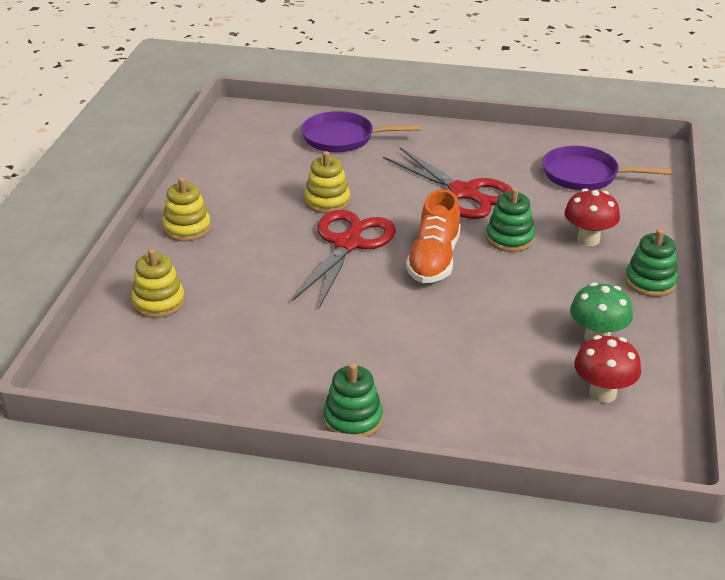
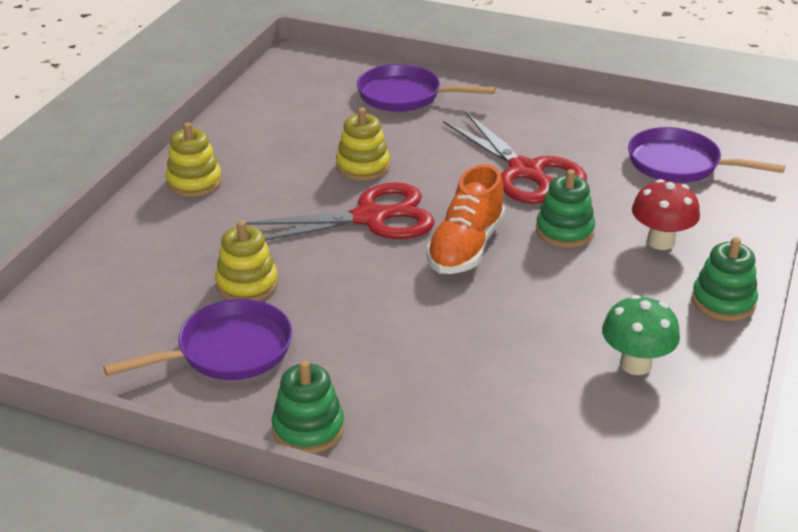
camera: 10 degrees right, 0 degrees up
yellow stacking toy [131,249,185,318] -> yellow stacking toy moved to [215,220,278,301]
red scissors [292,210,396,308] -> red scissors turned 45 degrees clockwise [246,183,435,241]
red mushroom [574,335,641,403] -> none
none -> purple pan [103,299,292,380]

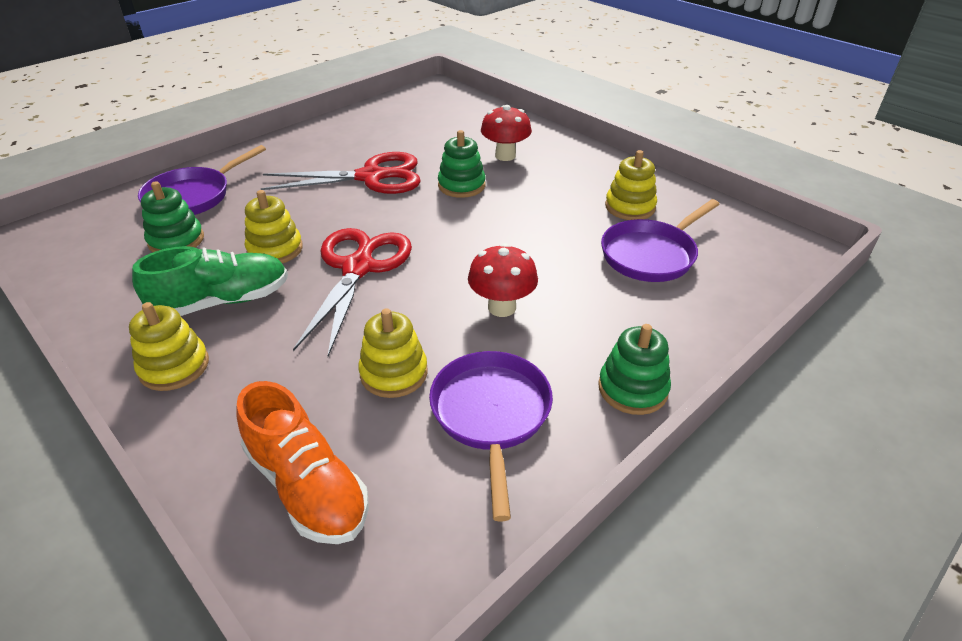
camera: 65 degrees left, 5 degrees up
orange shoe [426,164,505,274] -> orange shoe moved to [236,381,369,544]
green mushroom [602,295,680,375] -> yellow stacking toy [605,150,657,220]
purple pan [628,127,785,183] -> purple pan moved to [601,199,720,282]
green stacking toy [692,237,758,321] -> green stacking toy moved to [141,181,204,252]
none -> green shoe [132,246,288,316]
none -> red mushroom [468,243,538,317]

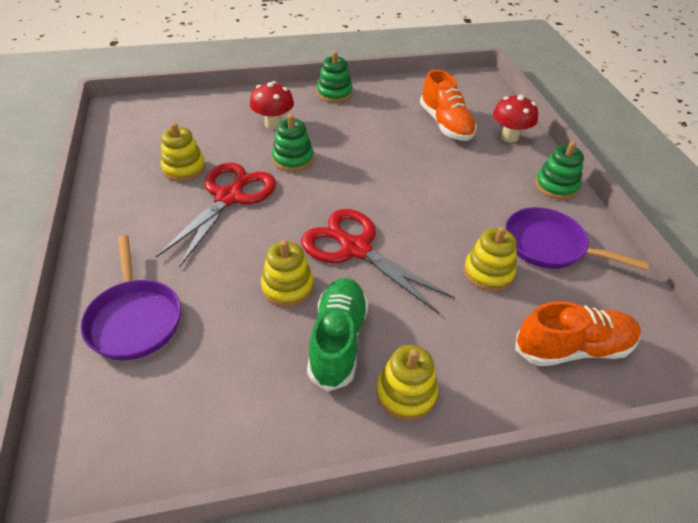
camera: 60 degrees left, 5 degrees up
green stacking toy [141,181,204,252] -> green stacking toy moved to [317,51,353,103]
red mushroom [468,243,538,317] -> red mushroom moved to [493,95,538,143]
purple pan [601,199,720,282] -> orange shoe [420,70,477,141]
yellow stacking toy [605,150,657,220] -> yellow stacking toy moved to [161,123,205,181]

